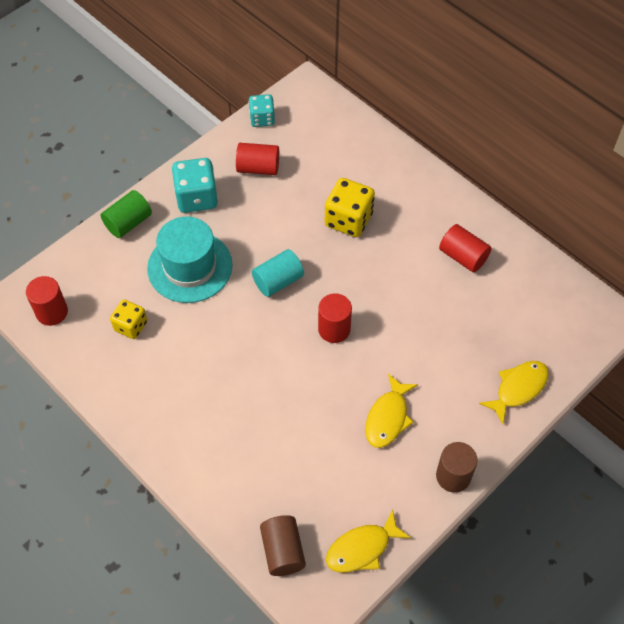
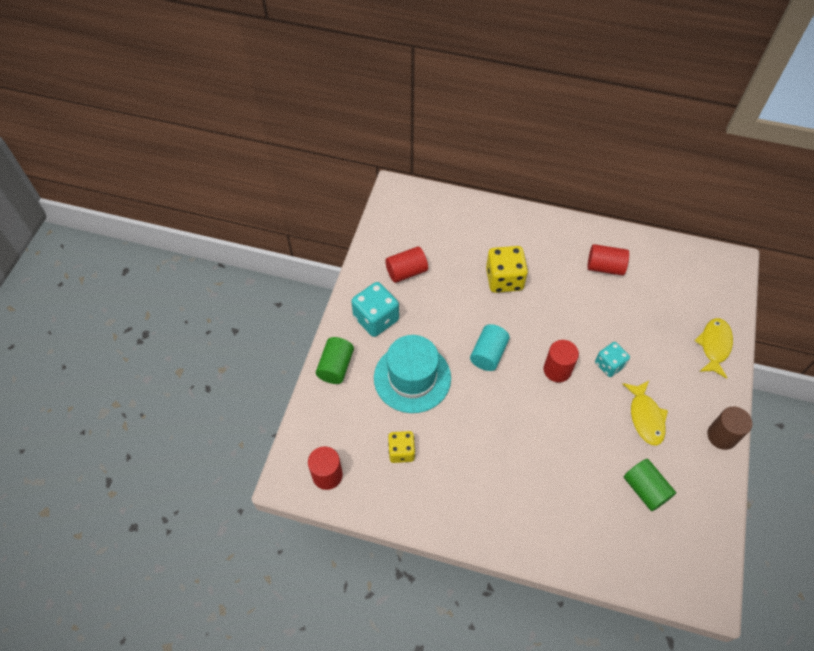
camera: 30 degrees left, 0 degrees up
turquoise dice [249,94,275,127] -> turquoise dice moved to [595,342,630,377]
brown cylinder [260,515,306,576] -> none
yellow fish [326,509,411,573] -> none
none -> green cylinder [624,459,676,511]

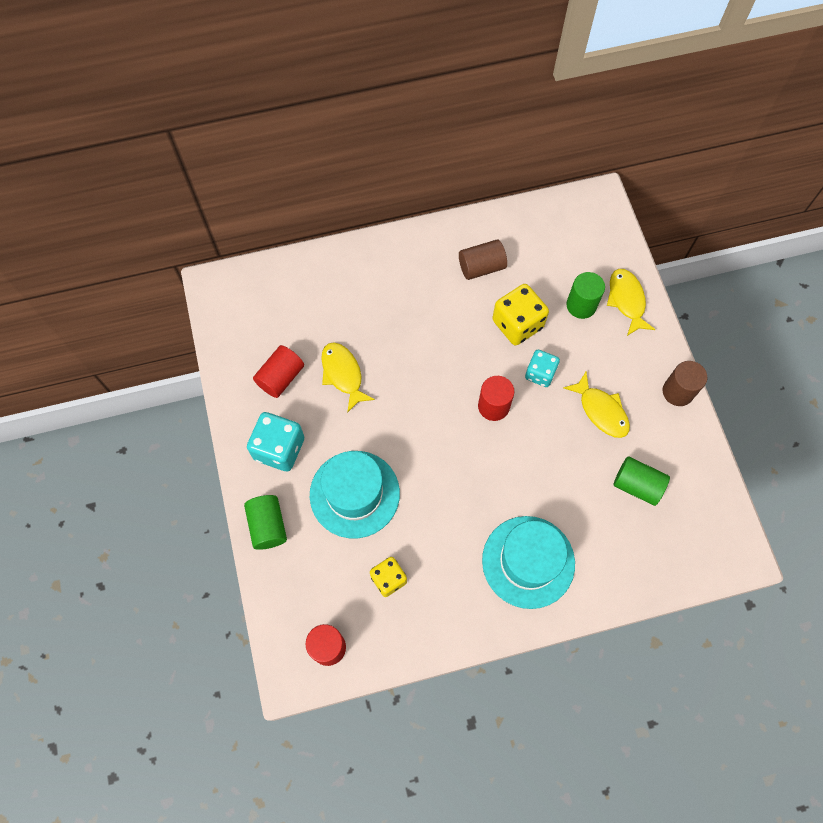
camera: 30 degrees left, 10 degrees up
turquoise cylinder [470,324,510,371] -> none
yellow dice [486,246,528,293] -> yellow dice moved to [492,284,549,345]
red cylinder [587,244,629,276] -> brown cylinder [459,239,507,280]
none -> yellow fish [321,342,375,413]
none -> turquoise hat [482,516,575,609]
none -> green cylinder [566,272,605,319]

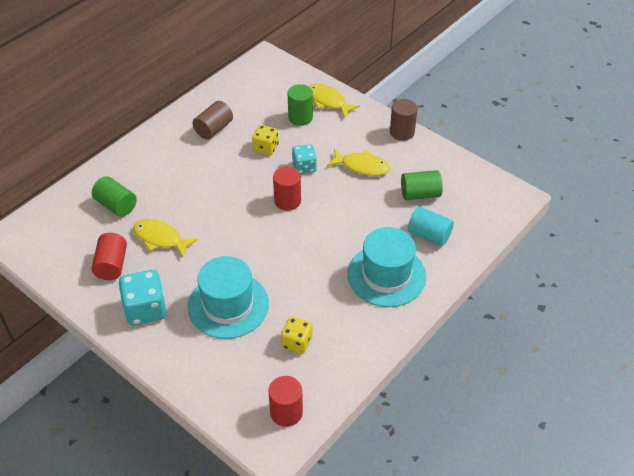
camera: 35 degrees left, 20 degrees down
green cylinder [244,495,287,550] -> green cylinder moved to [92,176,137,217]
yellow dice [492,284,549,345] -> yellow dice [252,125,279,155], size x0.63
none -> turquoise cylinder [408,207,454,246]

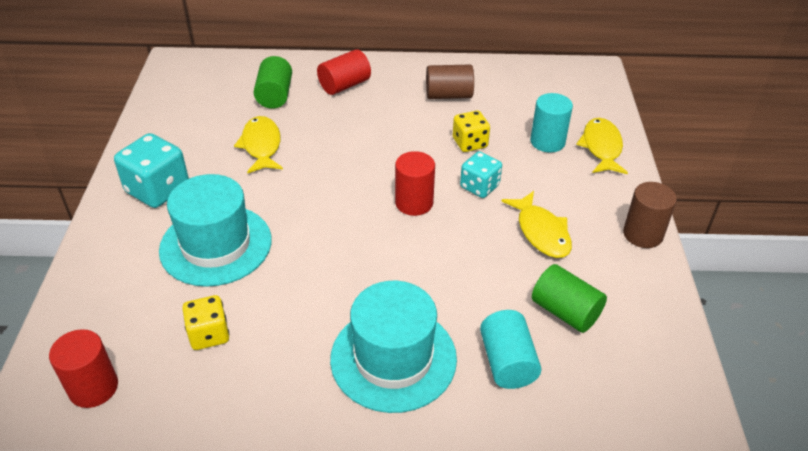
camera: 50 degrees right, 5 degrees down
red cylinder [92,233,127,280] -> red cylinder moved to [317,49,371,95]
green cylinder [288,84,313,126] -> turquoise cylinder [530,93,573,153]

